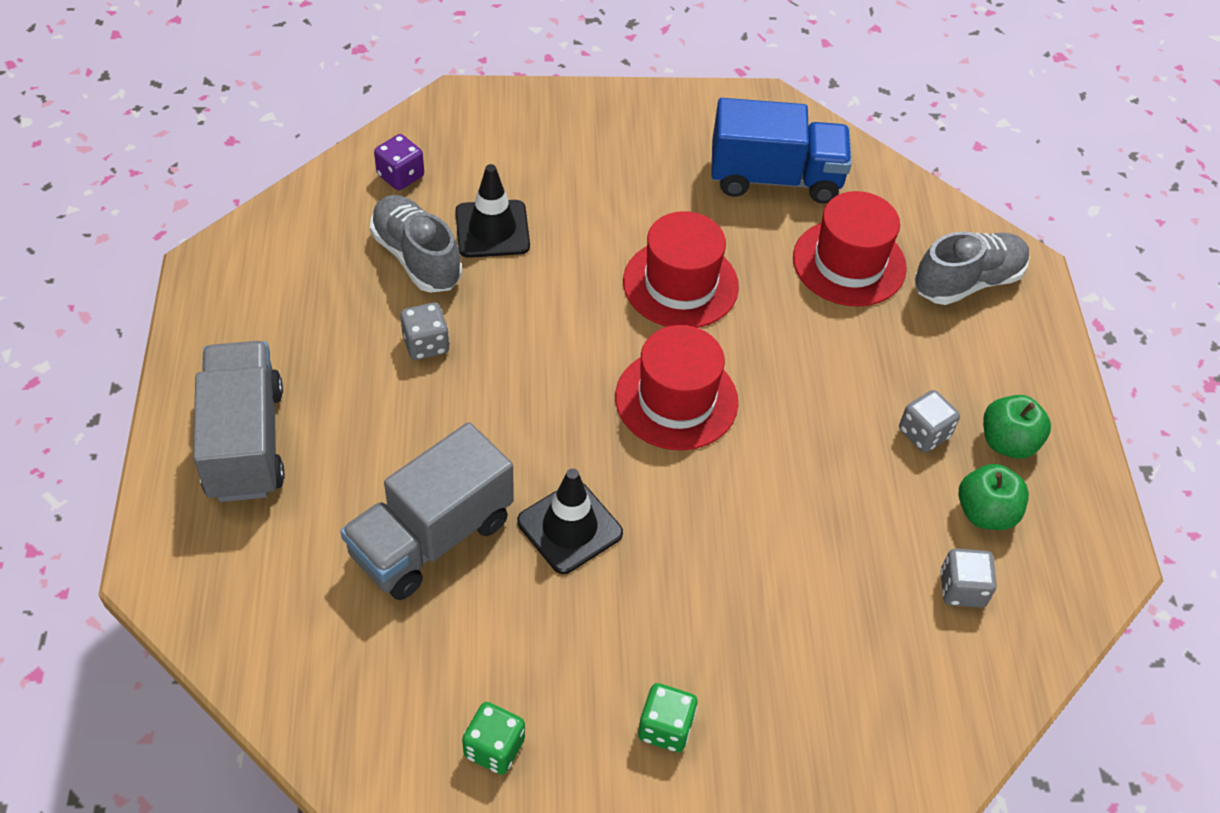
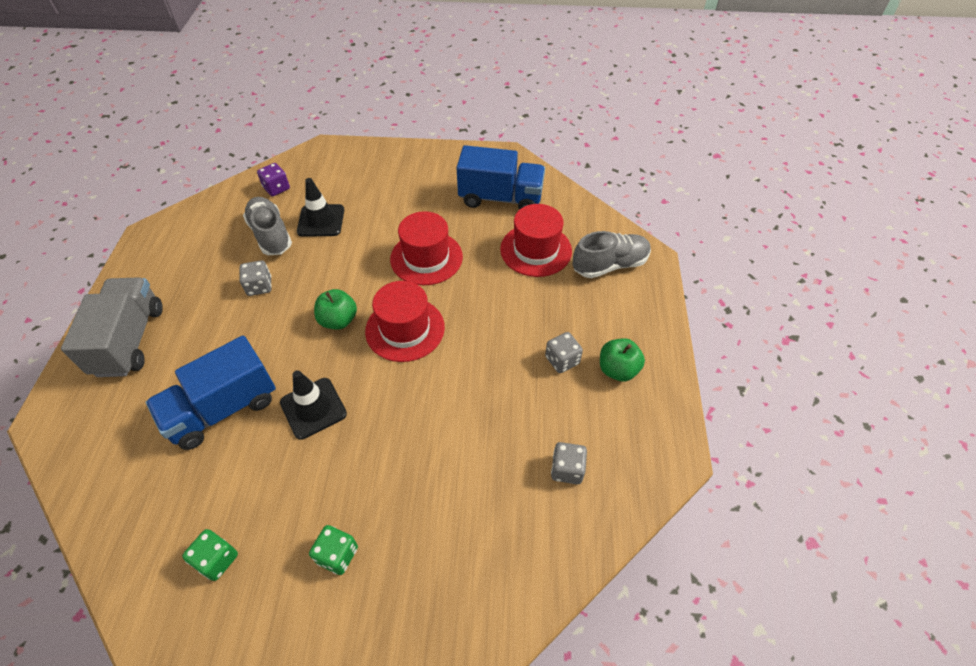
camera: 10 degrees right, 0 degrees up
grey truck [340,422,514,600] -> blue truck [146,336,276,450]
green apple [959,464,1029,530] -> green apple moved to [314,289,357,330]

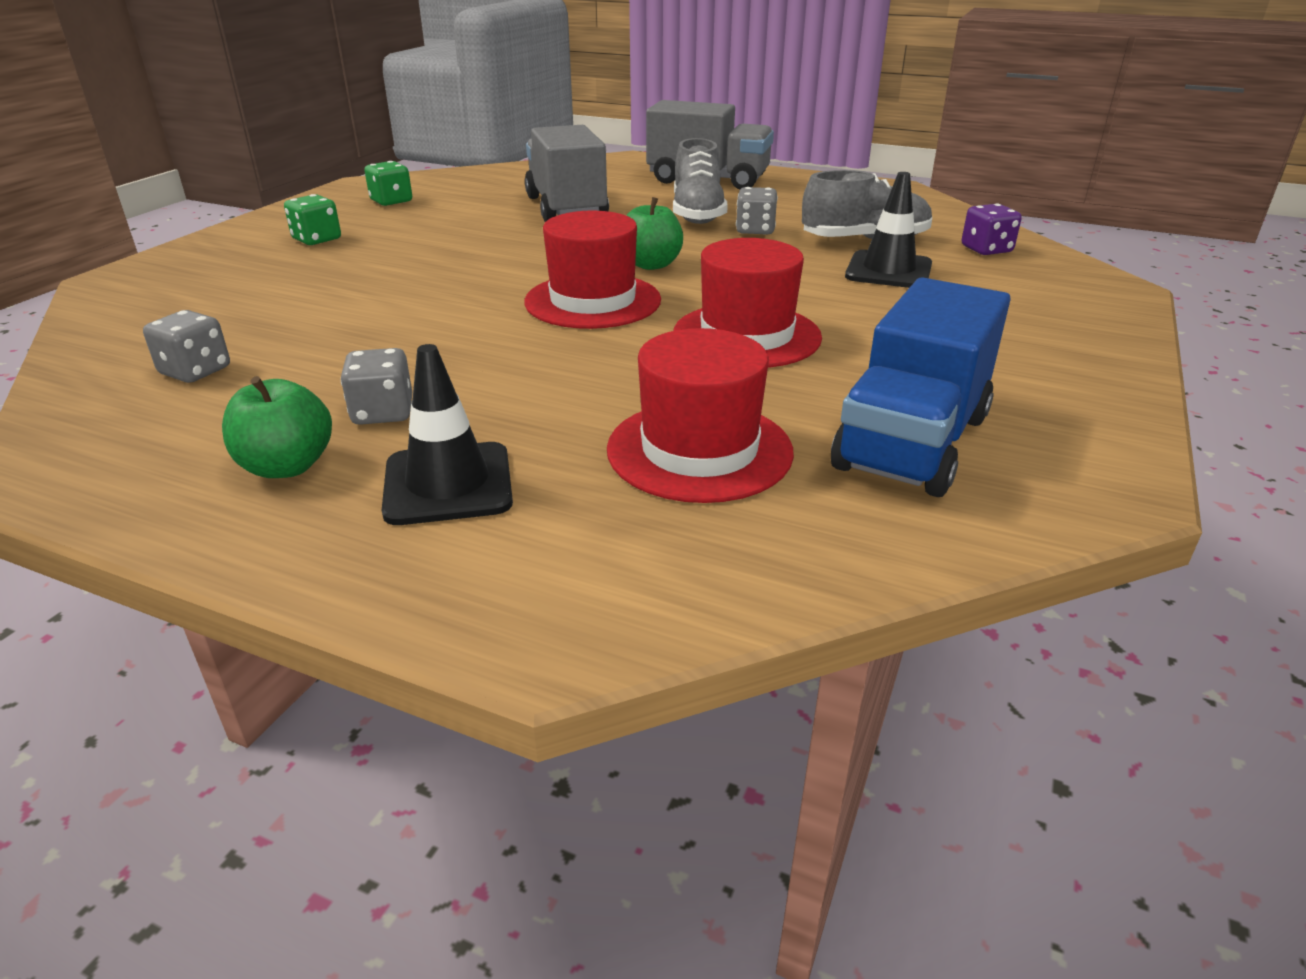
camera: 110 degrees right, 20 degrees down
blue truck [146,336,276,450] -> grey truck [525,125,609,222]
black traffic cone [280,370,347,440] -> black traffic cone moved to [382,344,513,525]
grey shoe [572,231,651,278] -> grey shoe moved to [673,138,728,224]

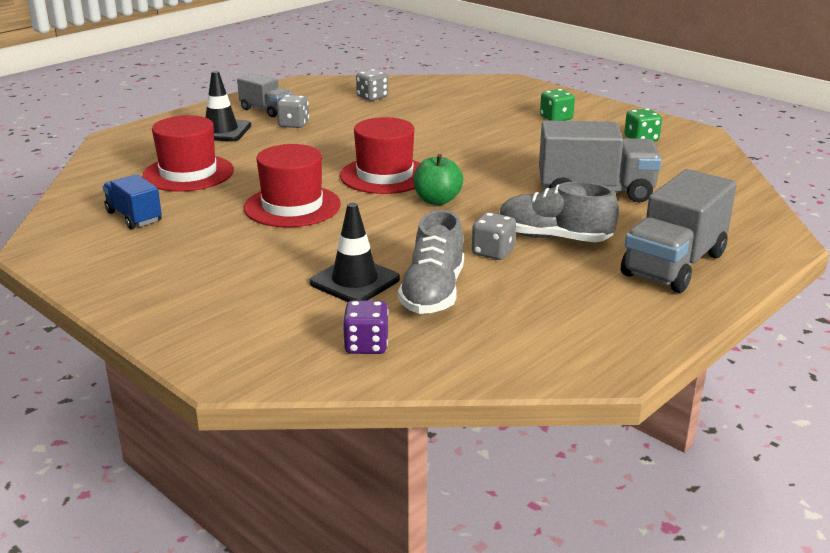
camera: 110 degrees right, 5 degrees down
green apple [222,376,332,478] -> grey truck [237,73,292,117]
blue truck [831,278,1011,497] -> blue truck [102,174,162,229], size x0.57

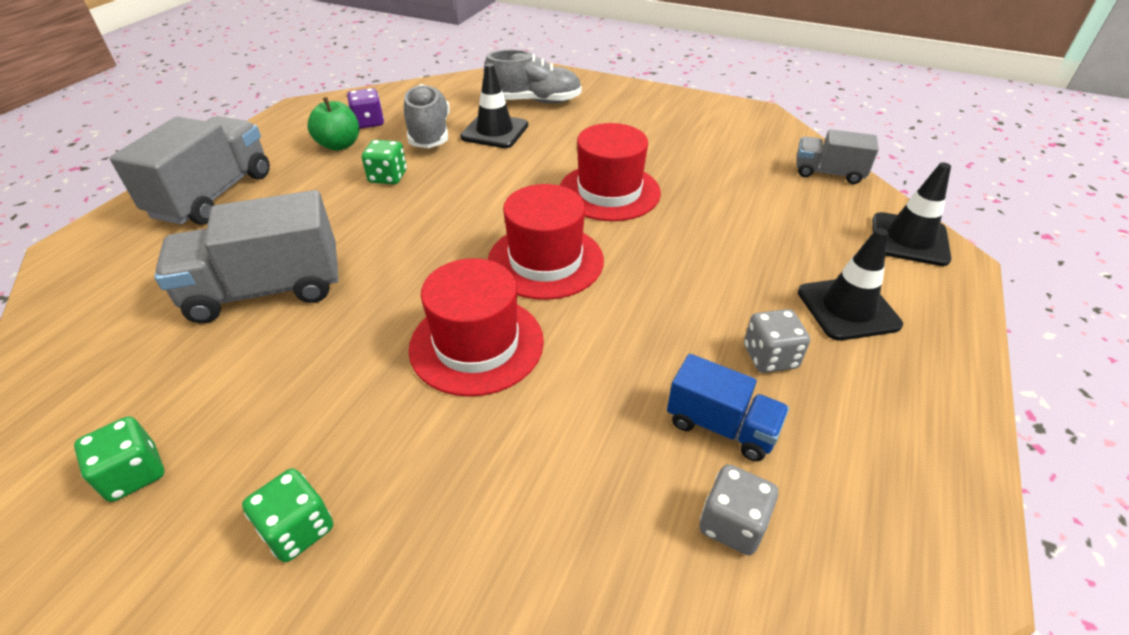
camera: 160 degrees right, 15 degrees up
blue truck [102,174,162,229] -> blue truck moved to [667,354,789,461]
red hat [142,115,234,192] -> red hat moved to [409,258,544,397]
grey truck [237,73,292,117] -> grey truck moved to [796,129,879,184]
purple dice [343,300,389,354] -> purple dice moved to [347,88,384,129]
green apple [413,154,463,205] -> green apple moved to [307,97,359,151]
grey dice [472,212,516,260] -> green dice [362,140,407,184]
grey shoe [499,182,619,242] -> grey shoe moved to [484,50,582,104]
none -> black traffic cone [872,162,951,266]

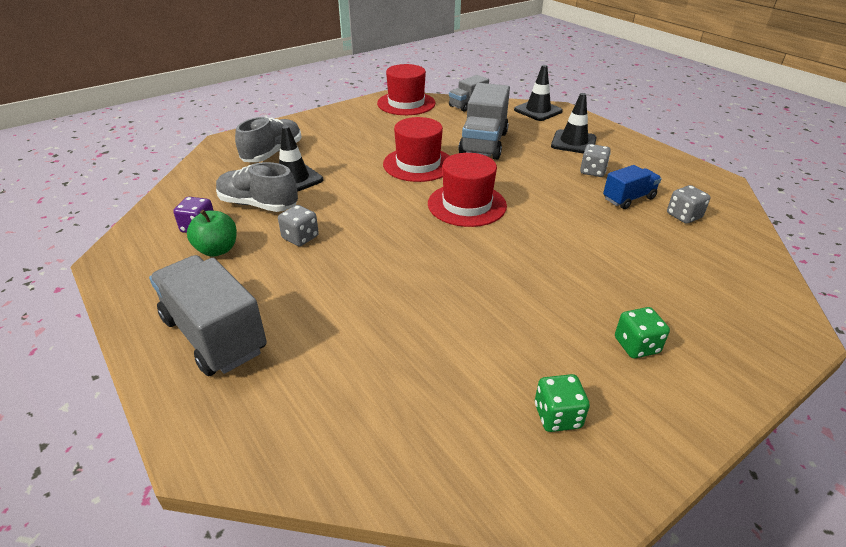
camera: 60 degrees left, 5 degrees down
grey truck [154,190,338,323] -> grey truck moved to [459,83,510,160]
green dice [362,140,407,184] -> grey dice [278,205,319,246]
red hat [409,258,544,397] -> red hat moved to [377,64,435,115]

